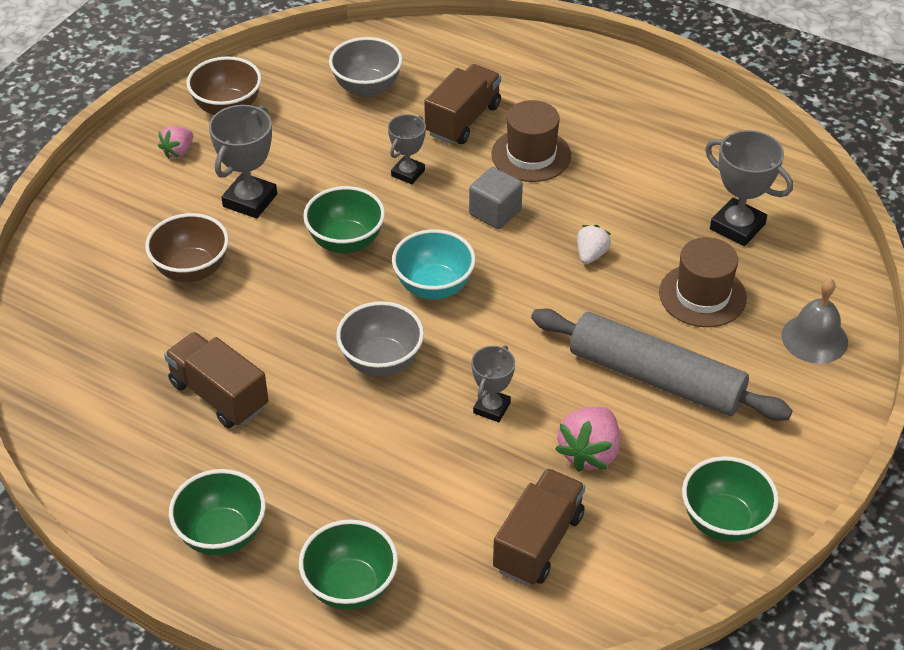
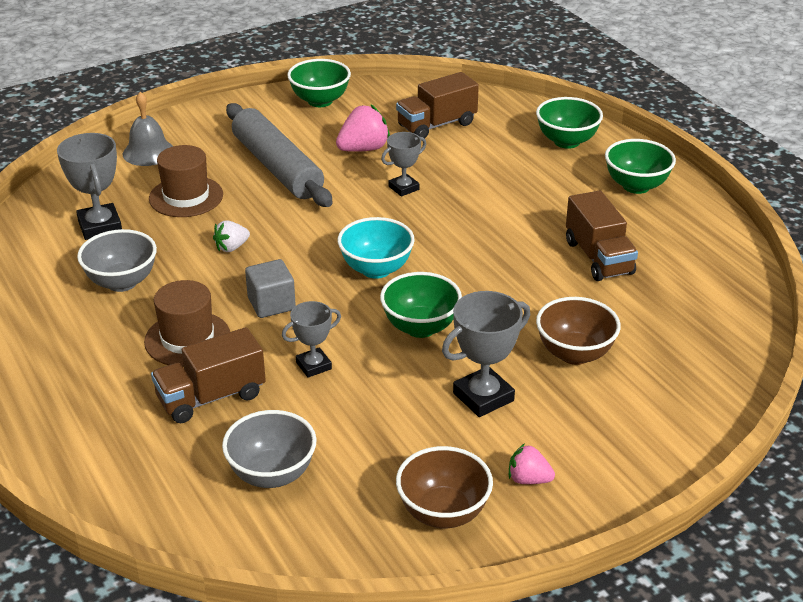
camera: 150 degrees left, 10 degrees down
pink strawberry [158,126,193,159] -> pink strawberry turned 135 degrees counterclockwise [509,443,555,484]
grey bowl [336,301,424,376] -> grey bowl moved to [77,229,157,292]

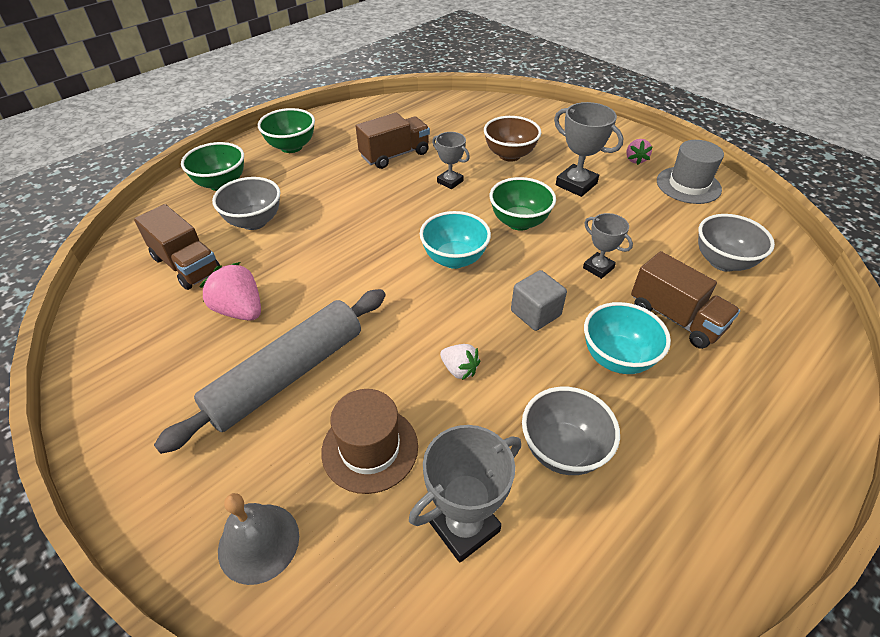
camera: 105 degrees left, 10 degrees up
brown hat [144,280,230,367] -> turquoise bowl [584,302,671,374]
green bowl [287,59,351,107] -> none
grey trophy [381,132,426,197] -> grey trophy moved to [432,132,470,189]
brown bowl [396,446,493,528] -> grey hat [657,140,724,204]
none -> grey bowl [212,177,281,230]

